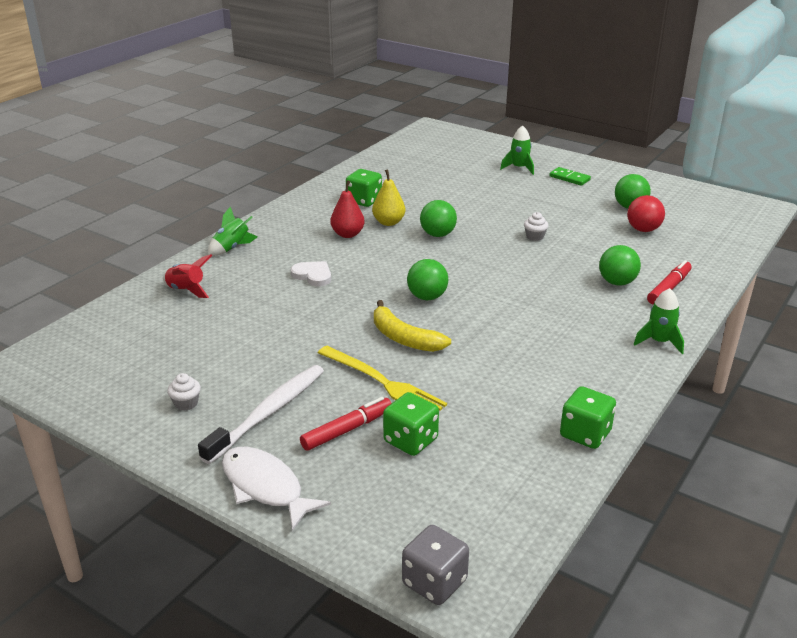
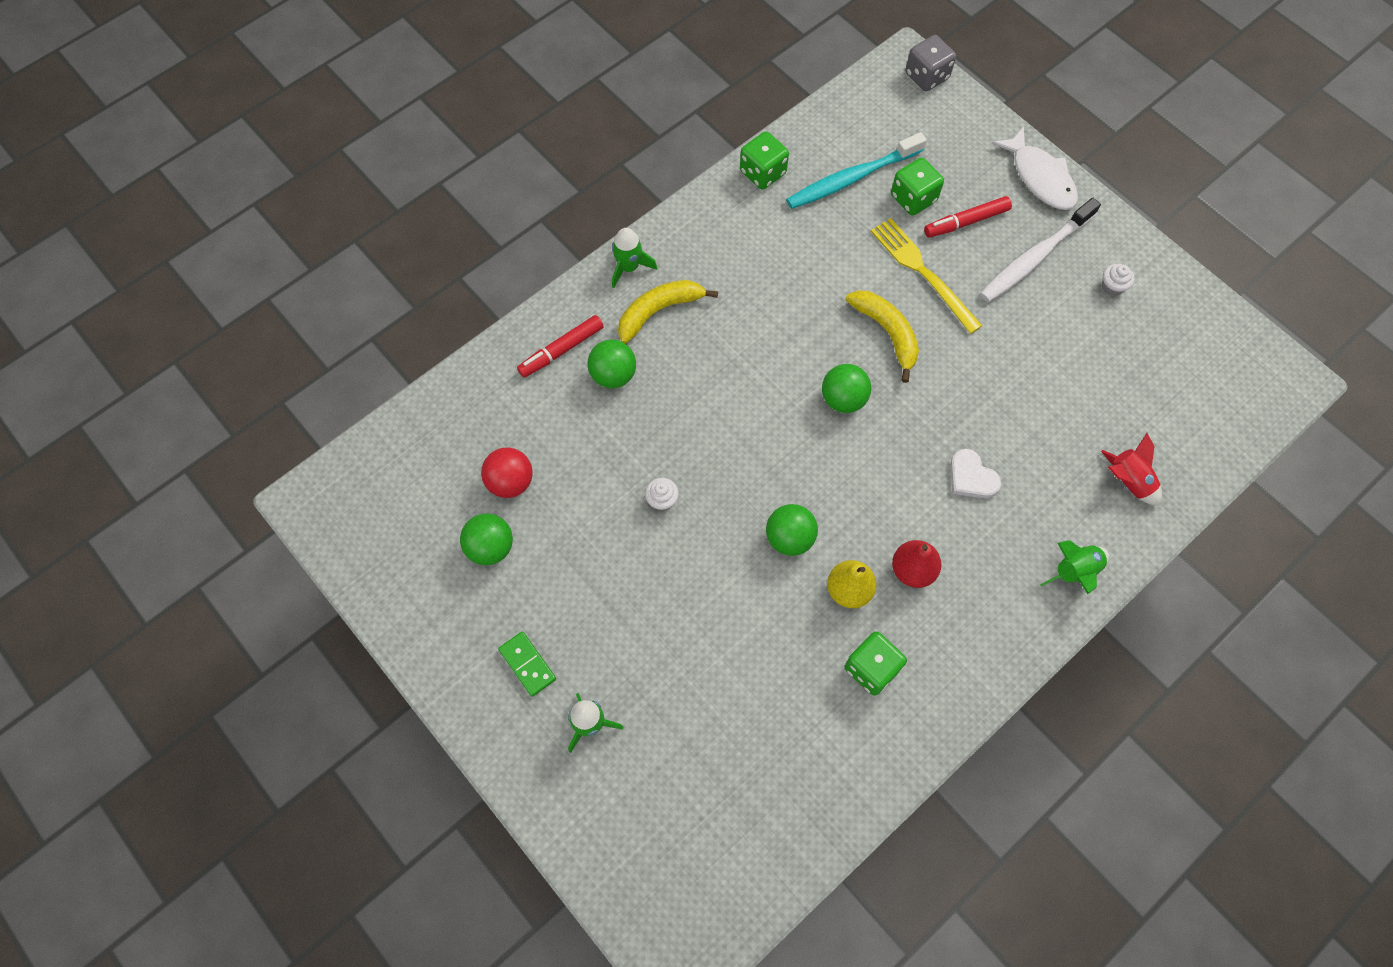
camera: 165 degrees left, 35 degrees up
none -> yellow banana [618,280,718,344]
none -> turquoise toothbrush [786,132,927,209]

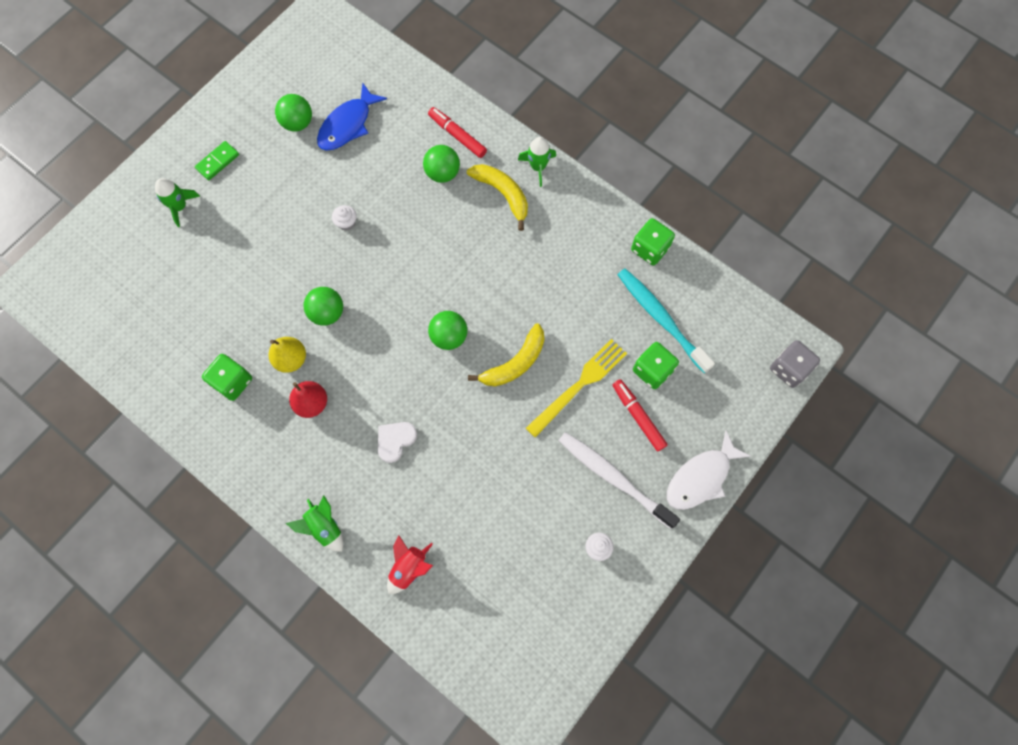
camera: 80 degrees right, 5 degrees up
red ball [481,447,533,498] -> blue fish [317,82,387,151]

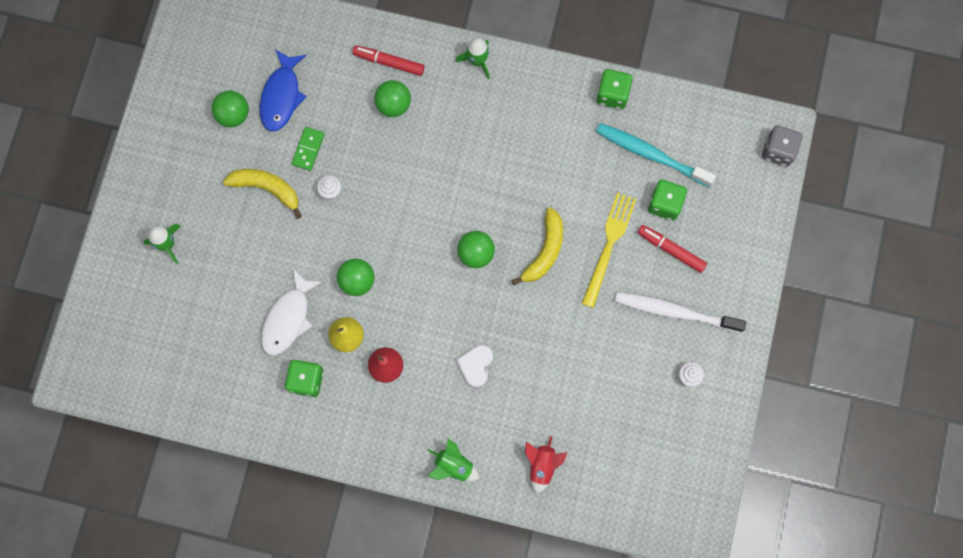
camera: 25 degrees left, 5 degrees up
green domino [195,141,239,180] -> green domino moved to [292,127,325,171]
yellow banana [467,164,528,231] -> yellow banana moved to [223,169,302,219]
white fish [667,430,751,510] -> white fish moved to [261,269,322,356]

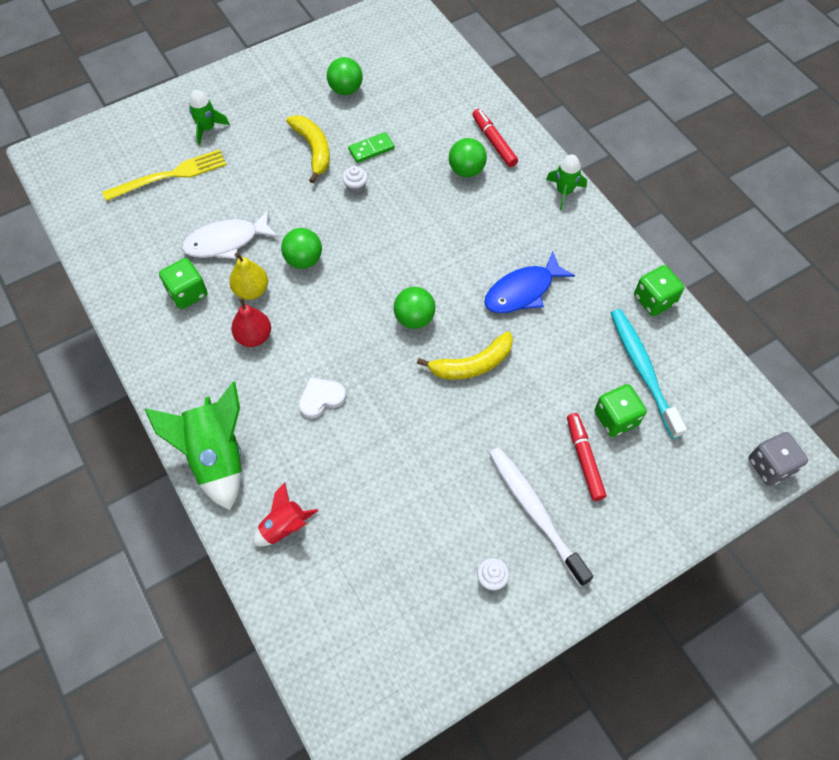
camera: 45 degrees right, 15 degrees down
blue fish [260,49,307,132] -> blue fish moved to [484,252,575,313]
green rocket [427,439,480,481] -> green rocket [145,382,242,510], size x1.82
yellow fork [582,192,636,308] -> yellow fork moved to [102,149,227,201]

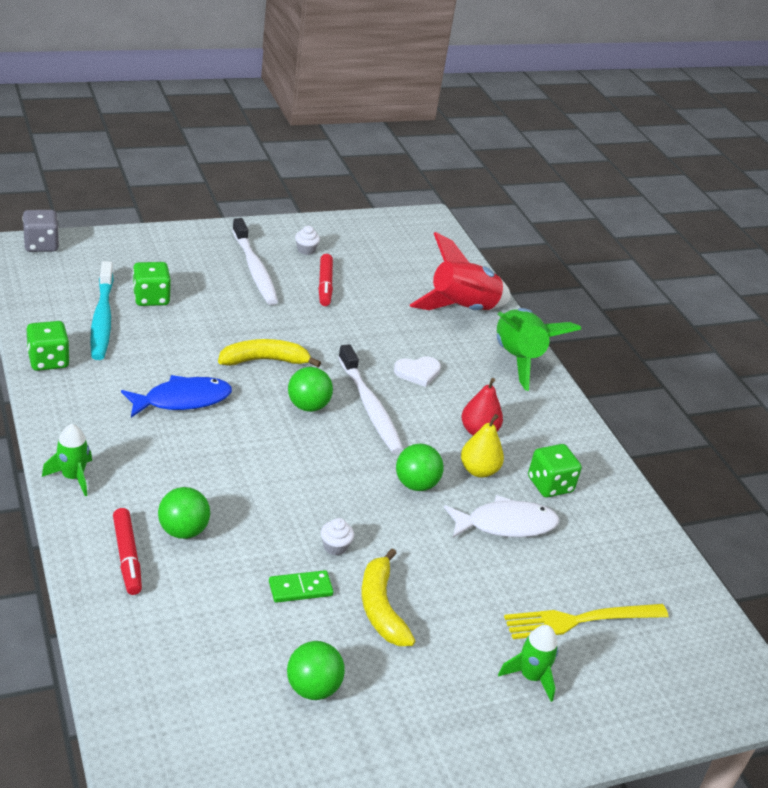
camera: 175 degrees left, 25 degrees down
red rocket [253,482,318,546] -> red rocket [410,232,511,310], size x1.82
red marker [567,413,606,501] -> red marker moved to [318,254,333,306]
none -> white toothbrush [338,344,404,454]

